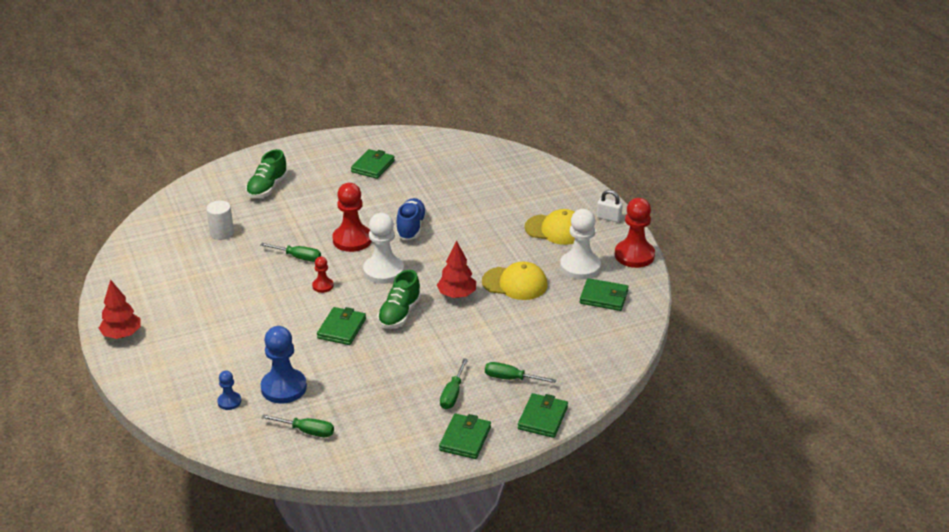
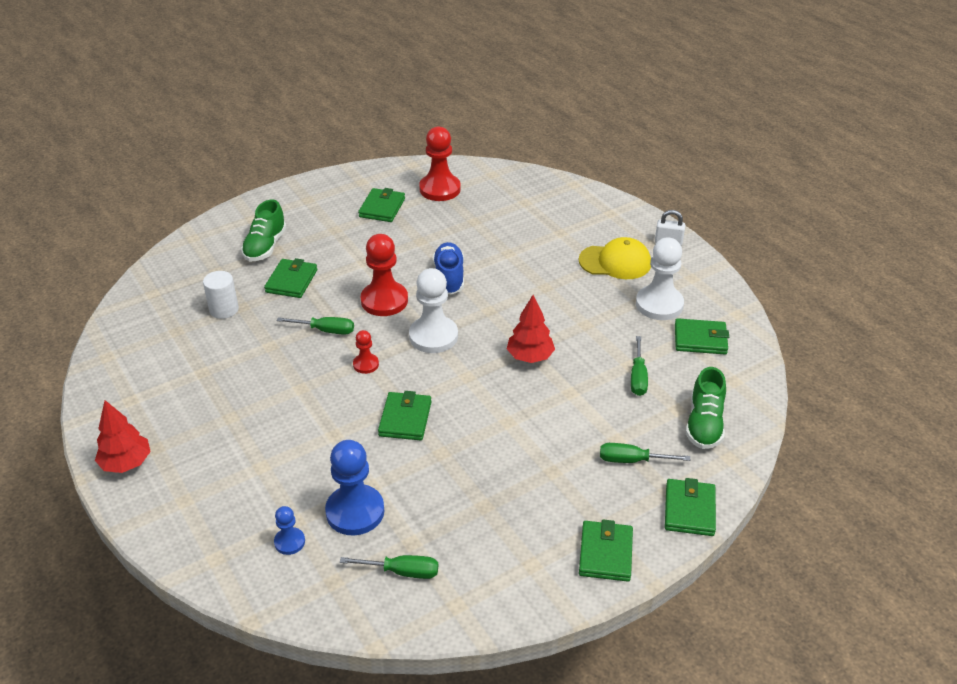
camera: 10 degrees left, 5 degrees up
green shoe [377,270,421,329] -> green shoe moved to [686,367,726,449]
green screwdriver [440,358,468,409] -> green screwdriver moved to [631,336,648,396]
yellow cap [482,262,548,300] -> none
red pawn [615,198,655,268] -> red pawn moved to [419,127,461,201]
none -> green wallet [264,258,317,298]

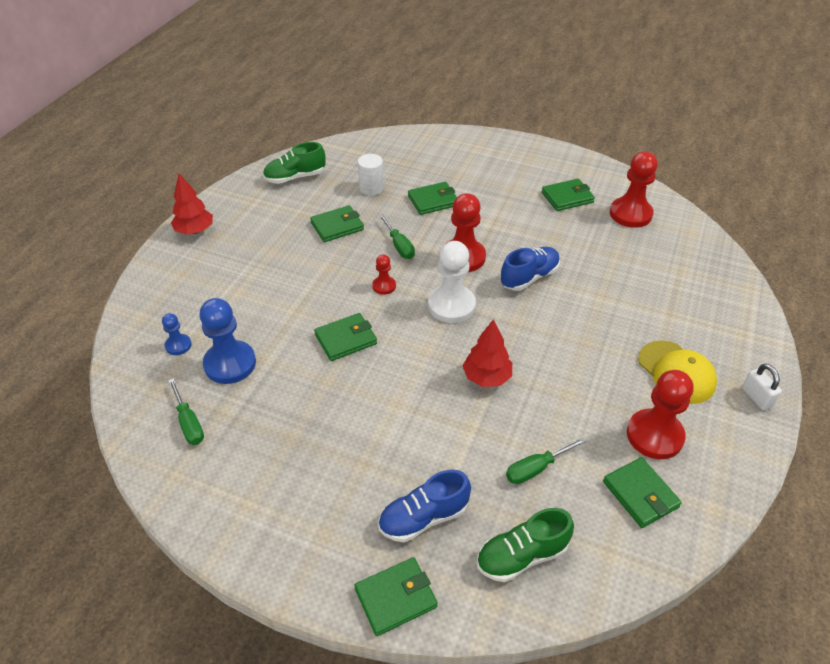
camera: 55 degrees right, 5 degrees up
green shoe [241,200,286,261] -> green shoe moved to [263,142,326,184]
green wallet [579,519,633,582] -> green wallet moved to [310,205,364,242]
green screwdriver [600,443,690,463] -> blue shoe [379,470,471,542]
white pawn [636,237,684,320] -> red pawn [627,370,693,459]

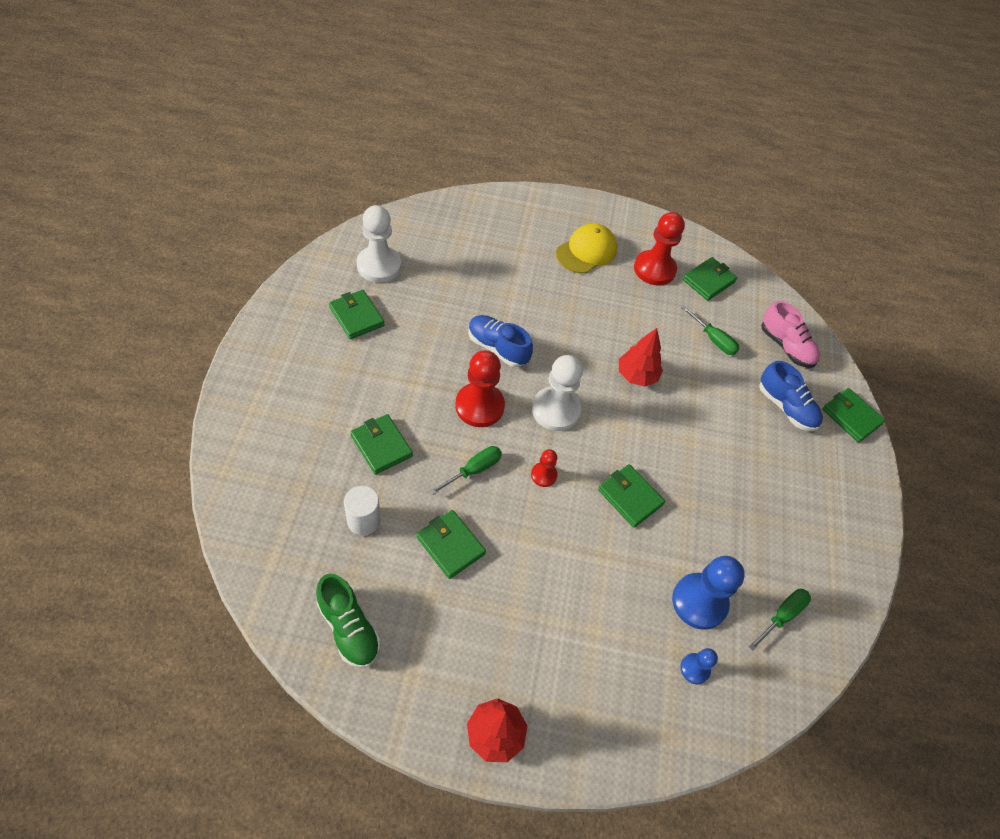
camera: 110 degrees left, 10 degrees up
green shoe [477,508,574,582] -> pink shoe [761,301,820,368]
red pawn [610,152,658,228] -> white pawn [356,205,401,283]
white padlock [742,364,782,410] -> none

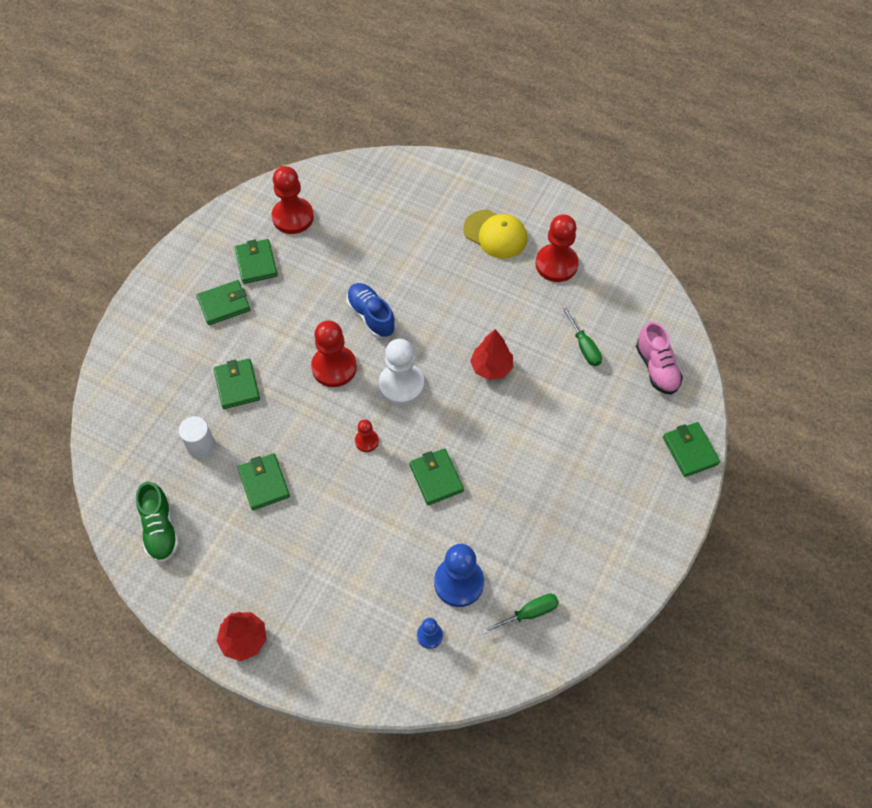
camera: 25 degrees right, 5 degrees up
white pawn [356,205,401,283] -> red pawn [272,166,314,234]
green screwdriver [430,446,502,495] -> none
yellow cap [556,223,617,273] -> yellow cap turned 60 degrees clockwise [463,210,527,259]
green wallet [683,257,737,301] -> green wallet moved to [197,280,250,325]
blue shoe [759,361,823,431] -> none

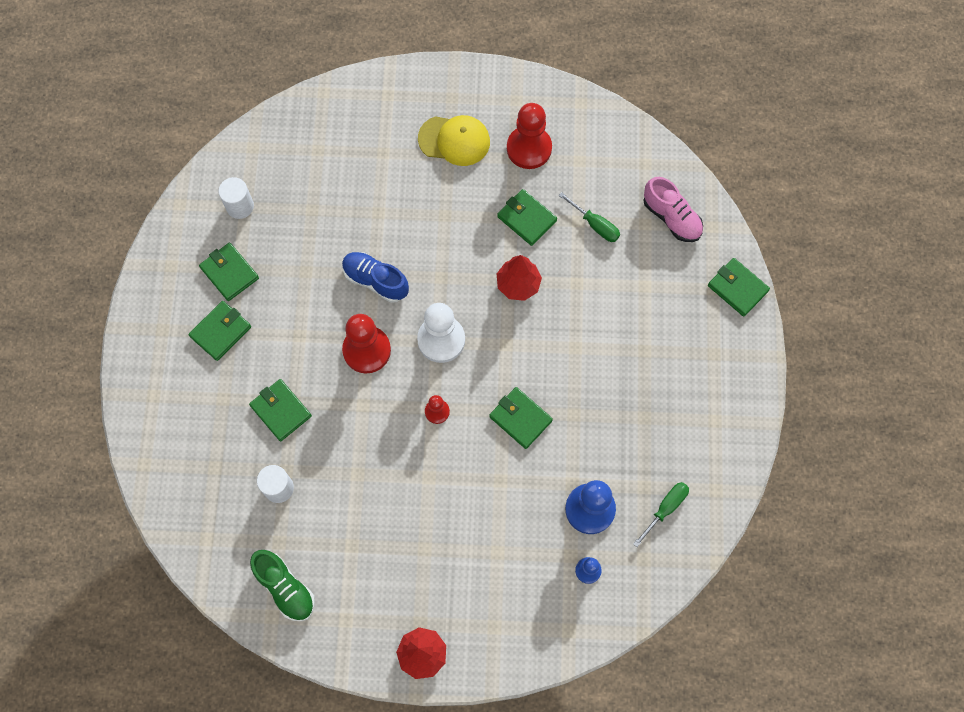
camera: 25 degrees left, 10 degrees up
green wallet [237,454,290,510] -> green wallet moved to [497,189,557,246]
red pawn [272,166,314,234] -> white cylinder [218,177,254,219]

